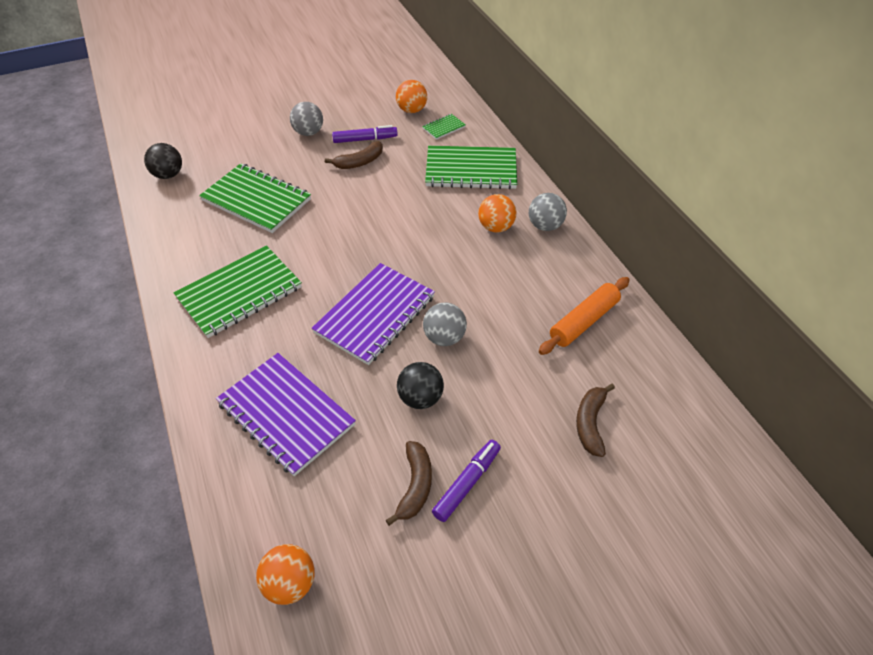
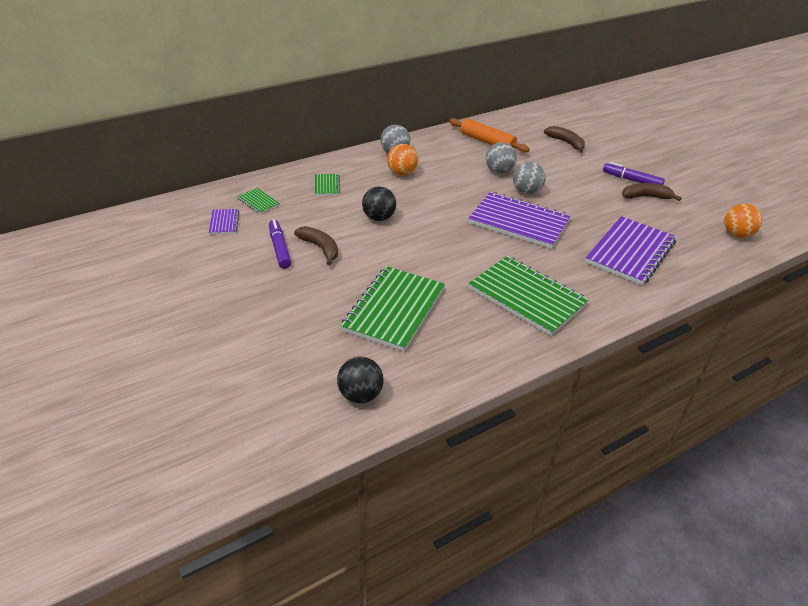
camera: 100 degrees left, 10 degrees down
grey ball [290,102,323,136] -> grey ball moved to [486,142,517,174]
orange ball [396,80,427,113] -> purple notebook [209,209,239,234]
black ball [397,362,444,409] -> black ball moved to [362,186,396,221]
green notebook [425,146,517,189] -> green notebook [315,174,340,195], size x0.44
brown banana [576,384,615,457] -> brown banana turned 135 degrees counterclockwise [544,126,585,153]

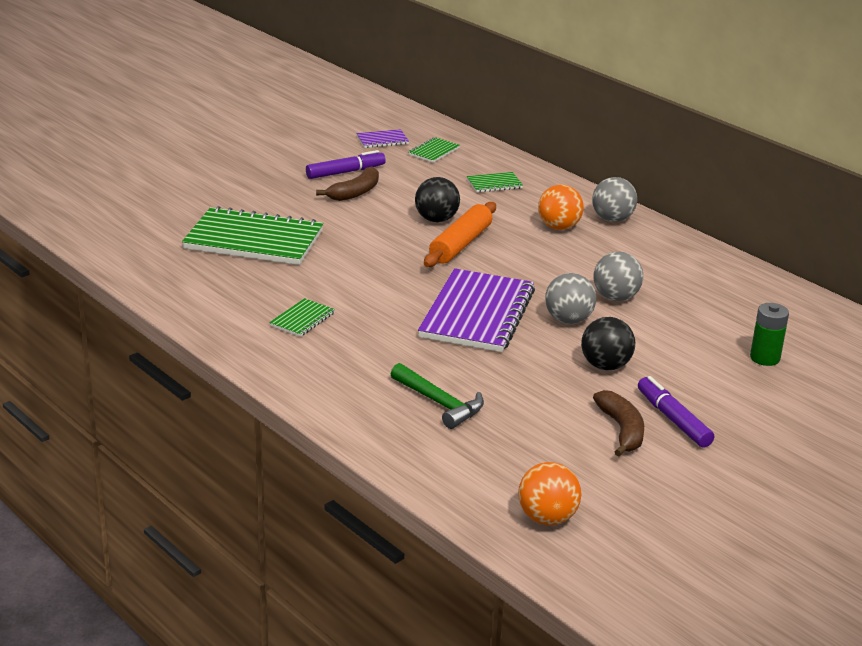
camera: 80 degrees right, 10 degrees down
black ball [337,357,384,403] -> black ball moved to [581,317,635,370]
orange rolling pin [449,118,530,153] -> orange rolling pin moved to [424,202,496,267]
green notebook [469,256,589,336] -> green notebook [269,298,335,337], size x0.44
brown banana [544,126,585,153] -> green battery [750,303,789,366]
purple notebook [585,216,676,285] -> green hammer [391,363,484,429]
purple marker [603,162,665,185] -> purple marker turned 45 degrees counterclockwise [638,376,714,448]

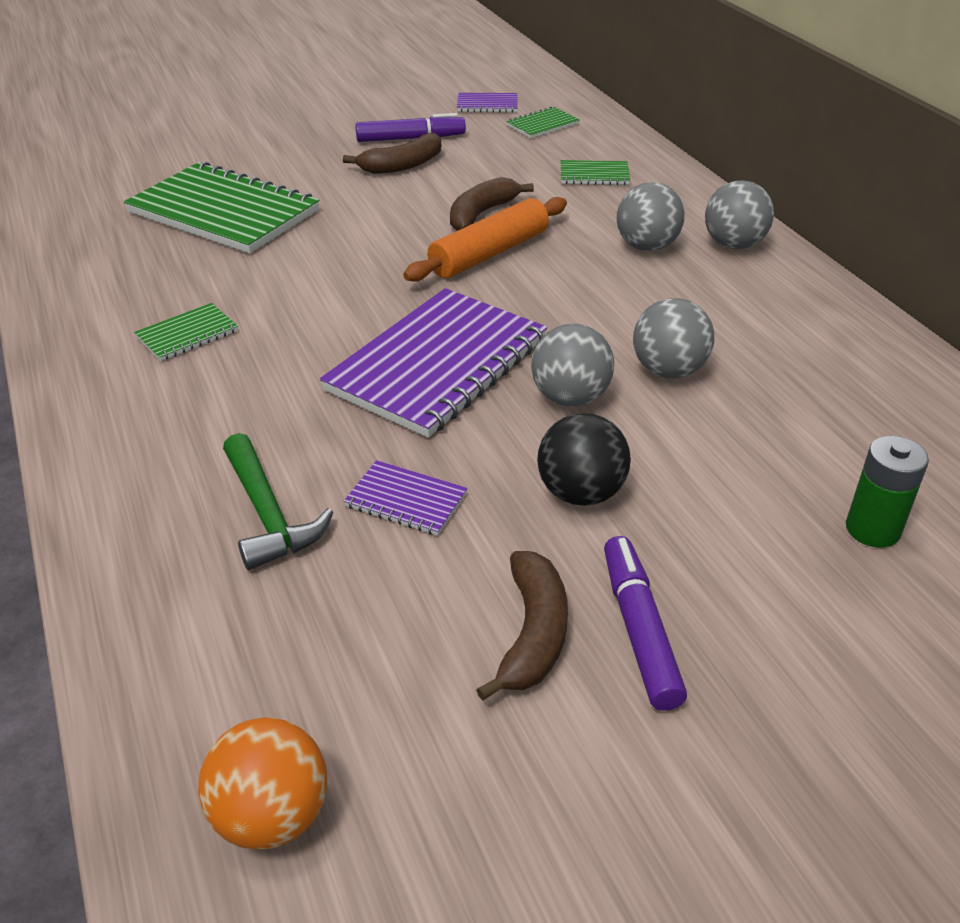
camera: 20 degrees right, 10 degrees up
black ball [415,177,460,222] -> brown banana [450,177,534,231]
orange ball [538,185,584,230] -> grey ball [616,182,685,251]
none -> purple notebook [344,460,468,536]

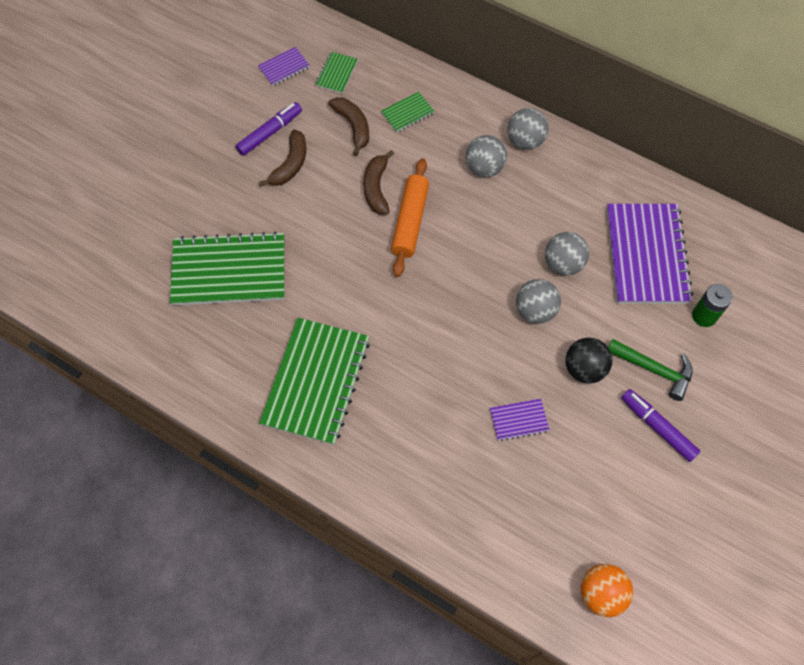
camera: 35 degrees left, 25 degrees up
green notebook [134,303,238,361] -> green notebook [259,318,370,445], size x2.27
green hammer [223,433,334,570] -> green hammer moved to [608,339,693,401]
purple notebook [320,288,547,438] -> purple notebook moved to [607,204,693,304]
brown banana [476,551,568,701] -> brown banana moved to [328,97,369,156]

